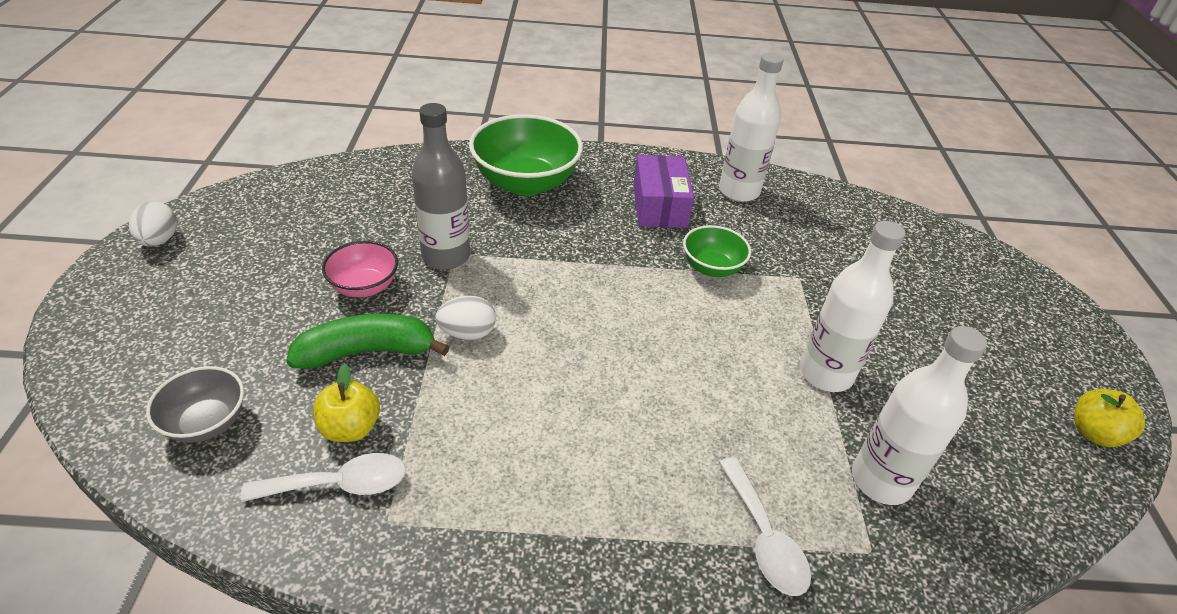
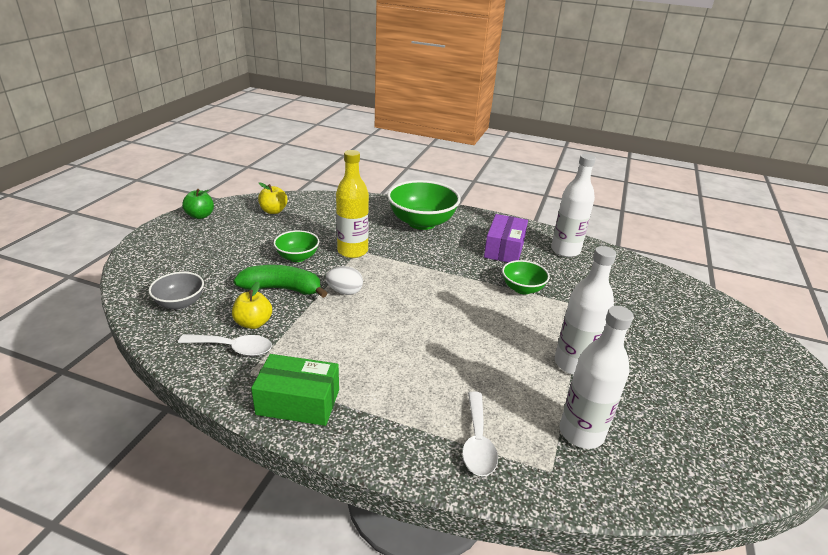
camera: 20 degrees right, 10 degrees down
white egg [129,202,177,247] -> green apple [182,189,214,219]
pink bowl [322,241,398,297] -> green bowl [273,230,319,262]
grey bottle [411,103,470,270] -> yellow bottle [336,150,369,258]
yellow apple [1074,389,1145,447] -> yellow apple moved to [258,182,288,214]
none -> green box [251,354,339,426]

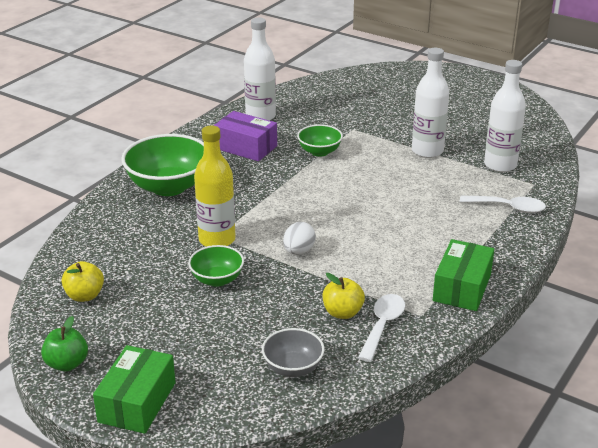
camera: 75 degrees left, 0 degrees up
green banana [234,265,327,298] -> none
none -> green box [93,345,176,434]

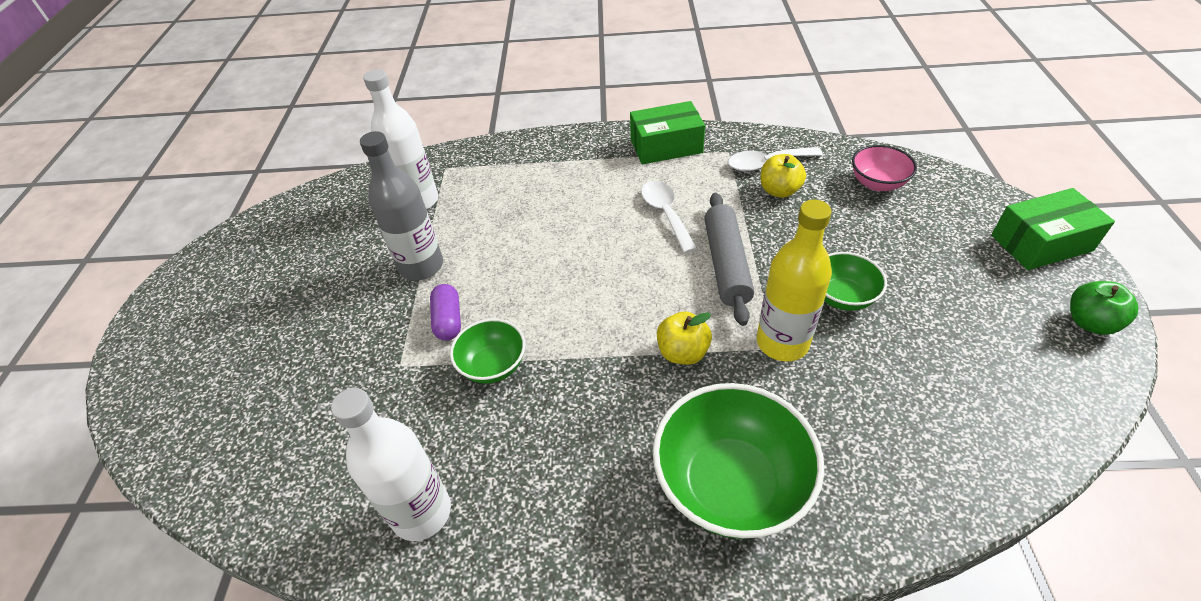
camera: 120 degrees left, 15 degrees up
yellow apple [61,261,104,302] -> yellow apple moved to [657,312,712,365]
purple box [214,111,277,161] -> none
grey bowl [262,328,325,377] -> pink bowl [852,145,917,191]
white egg [283,222,316,255] -> grey rolling pin [704,193,754,326]
white bottle [412,48,449,158] -> grey bottle [360,131,443,281]
white spoon [460,195,546,213] -> white spoon moved to [641,180,697,253]
none -> purple capsule [430,284,461,341]

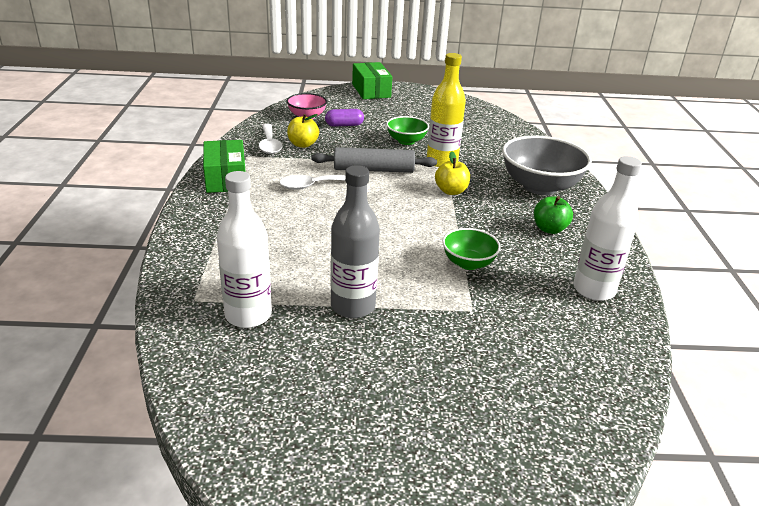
camera: 95 degrees left, 15 degrees down
purple capsule [430,284,461,341] -> purple capsule moved to [325,109,364,127]
green bowl [653,383,824,539] -> grey bowl [502,135,592,195]
green apple [1070,281,1138,335] -> green apple moved to [534,196,573,234]

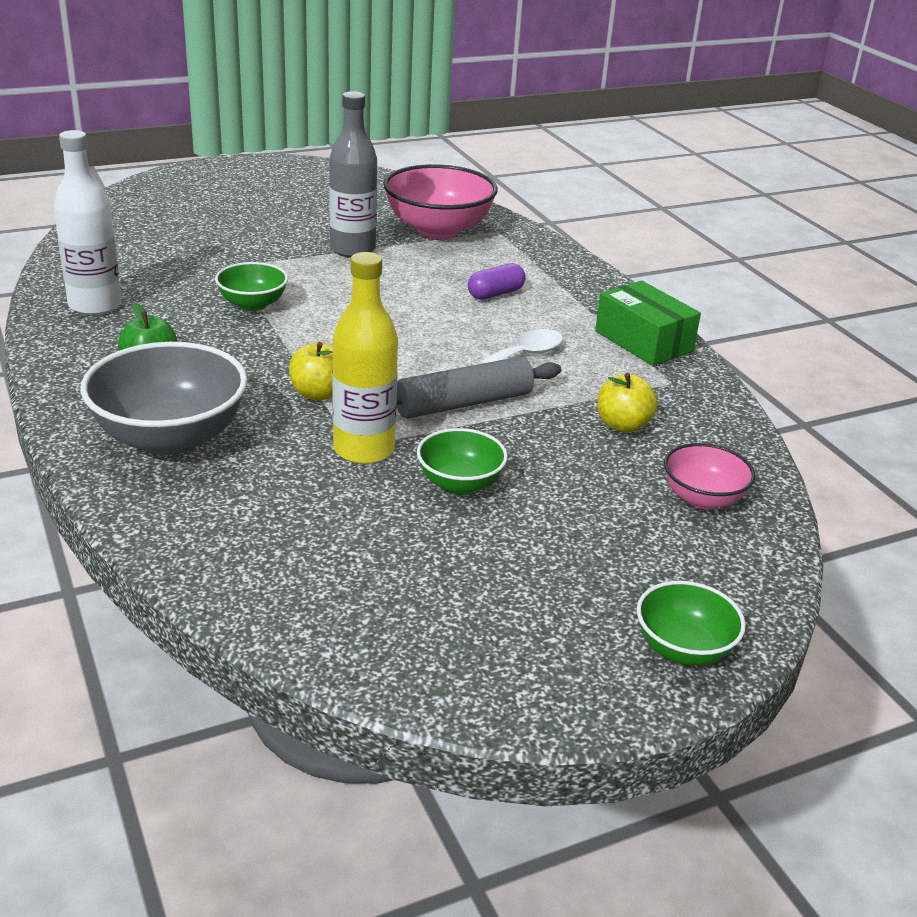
camera: 155 degrees right, 0 degrees up
white bottle [217,171,272,328] -> pink bowl [383,164,498,239]
white spoon [259,124,283,154] -> none
purple capsule [325,109,364,127] -> purple capsule moved to [468,263,526,299]
green box [352,62,392,99] -> green bowl [637,581,746,666]

